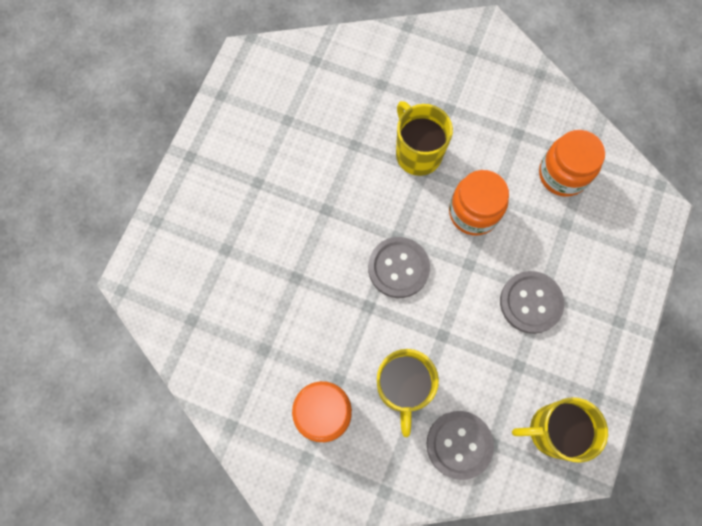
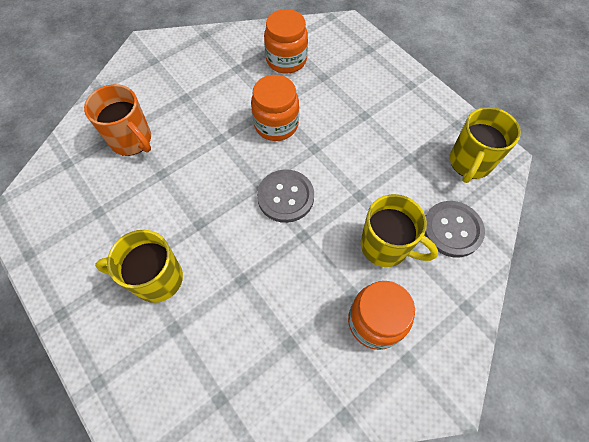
camera: 60 degrees left, 10 degrees down
yellow mug [396,101,453,176] -> yellow mug moved to [95,230,183,303]
grey button [500,271,564,334] -> none
none -> orange mug [84,84,151,156]

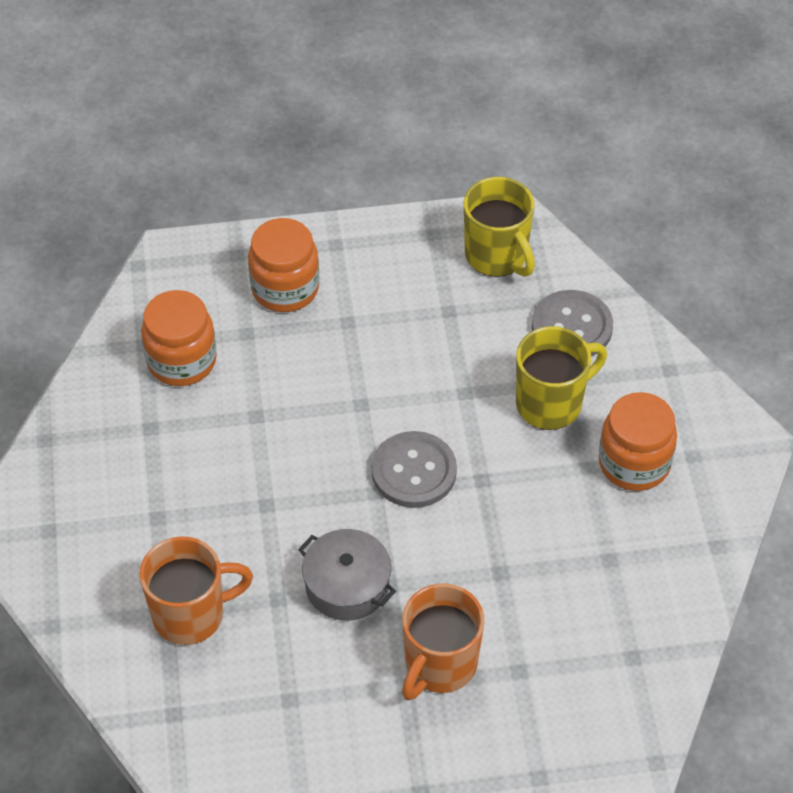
camera: 60 degrees left, 10 degrees down
yellow mug [95,230,183,303] -> orange mug [402,584,484,700]
orange jar [251,75,299,141] -> orange jar moved to [248,218,320,312]
none -> grey pot [298,529,396,621]

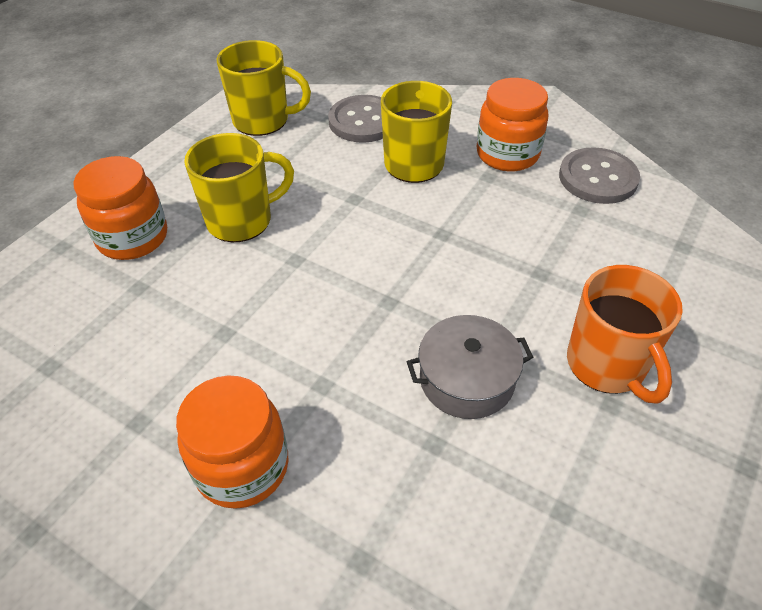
camera: 50 degrees left, 5 degrees down
orange mug [139,536,253,645] -> none
orange jar [141,290,217,386] -> orange jar moved to [176,376,288,509]
grey button [372,431,457,508] -> grey button moved to [559,147,640,204]
none -> yellow mug [184,133,294,242]

